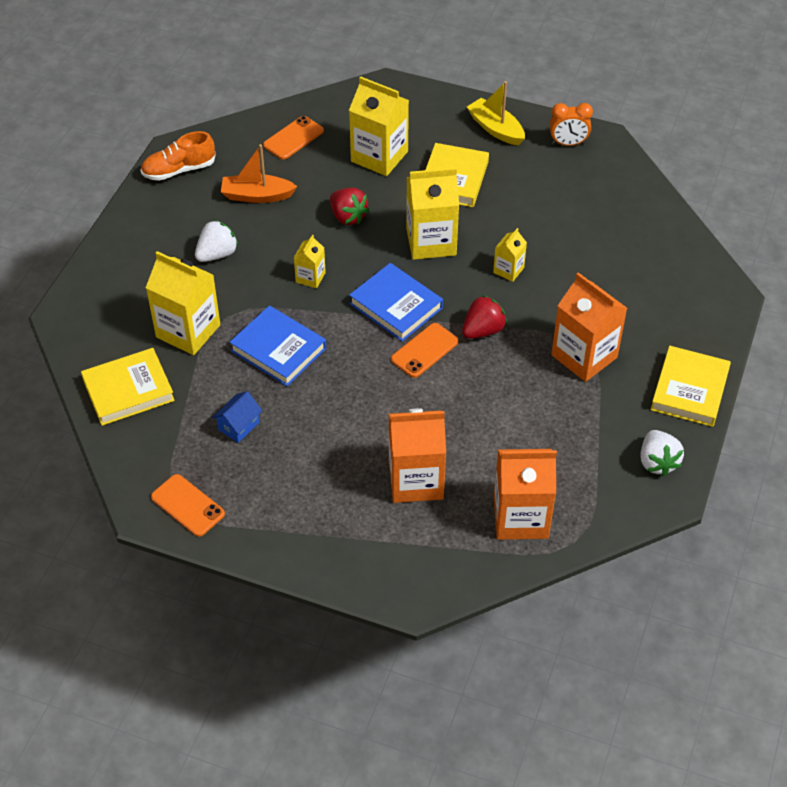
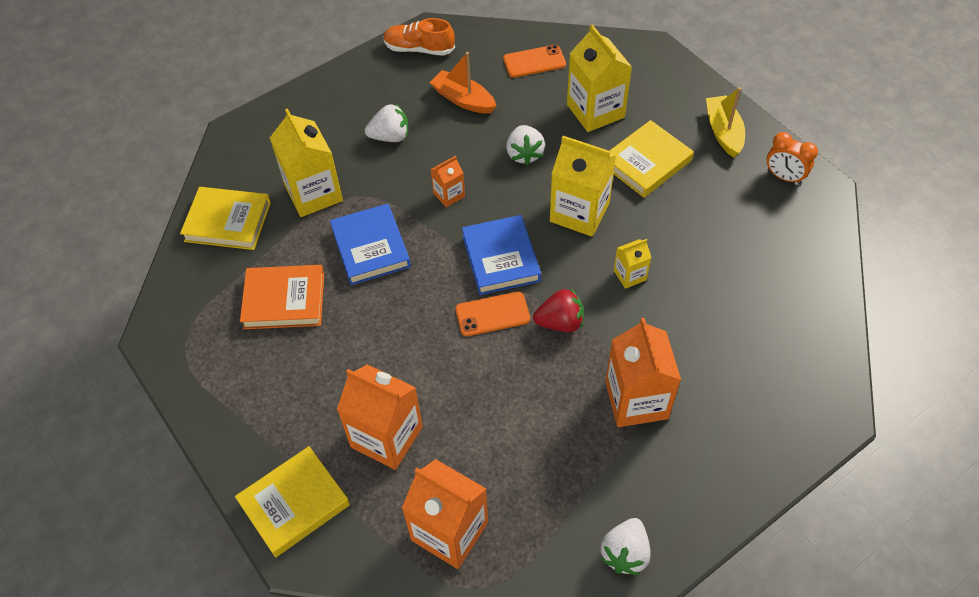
camera: 35 degrees right, 5 degrees up
orange phone [151,474,225,537] -> none
blue house [212,391,263,443] -> orange book [240,265,324,329]
yellow carton [294,235,326,288] -> orange carton [430,156,465,207]
red strawberry [330,188,370,225] -> white strawberry [506,125,545,165]
yellow book [651,346,731,427] -> yellow book moved to [235,446,350,558]

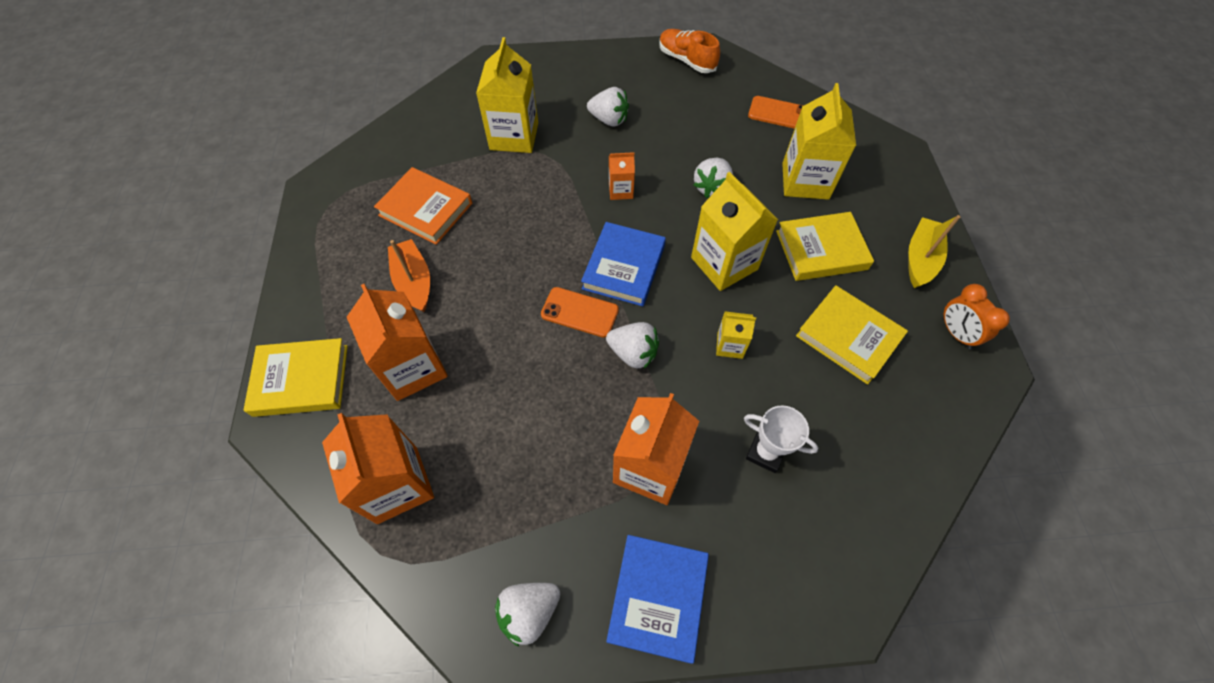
camera: 30 degrees right, 5 degrees up
yellow book [180,187,271,250] -> yellow book moved to [796,285,908,385]
blue book [330,204,411,285] -> blue book moved to [606,535,709,664]
orange boat [429,52,496,114] -> orange boat moved to [388,239,430,312]
red strawberry [533,289,584,332] -> white strawberry [606,322,659,369]
none -> white trophy [744,405,818,473]

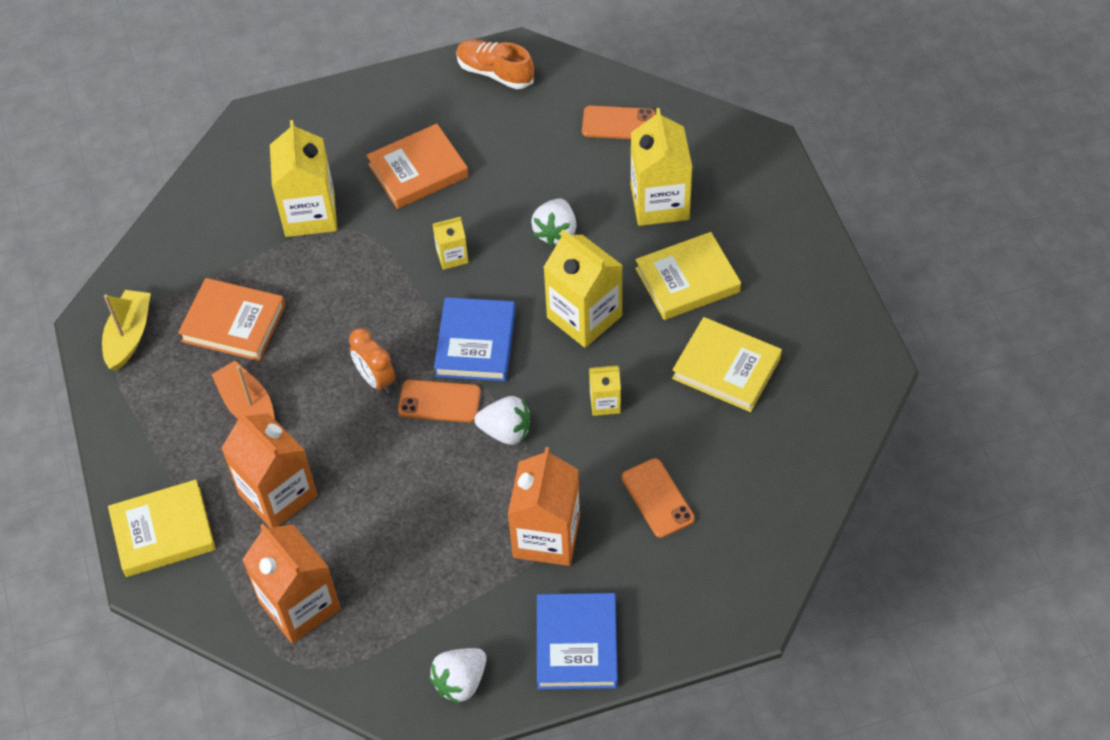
camera: 10 degrees left, 5 degrees down
white strawberry [587,87,629,127] -> orange book [366,124,469,209]
orange carton [609,152,635,200] -> yellow carton [433,217,469,270]
white trophy [744,405,818,473] -> orange phone [622,458,695,538]
yellow boat [908,215,961,288] -> yellow boat moved to [102,290,151,371]
orange clock [942,284,1010,349] -> orange clock moved to [349,328,395,394]

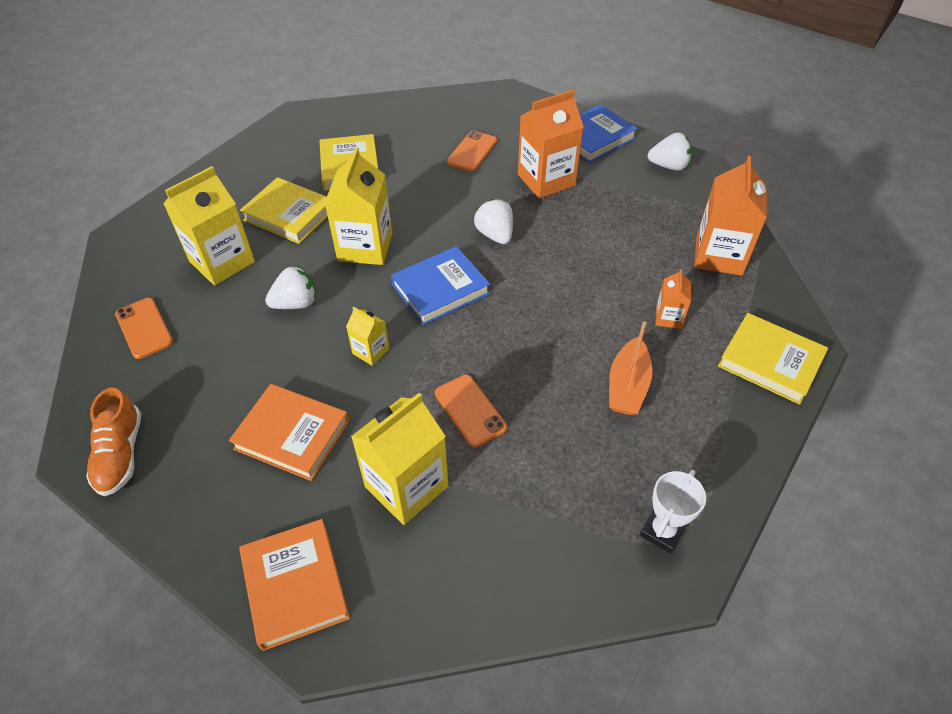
camera: 130 degrees left, 5 degrees down
yellow boat [102,290,151,371] -> white trophy [640,470,706,554]
orange book [178,278,285,361] -> orange book moved to [239,519,350,651]
orange carton [221,411,318,528] -> orange carton [655,269,691,329], size x0.51
orange clock [349,328,395,394] -> none
orange phone [398,380,481,422] -> orange phone moved to [435,375,507,447]
yellow carton [589,366,621,416] -> none

